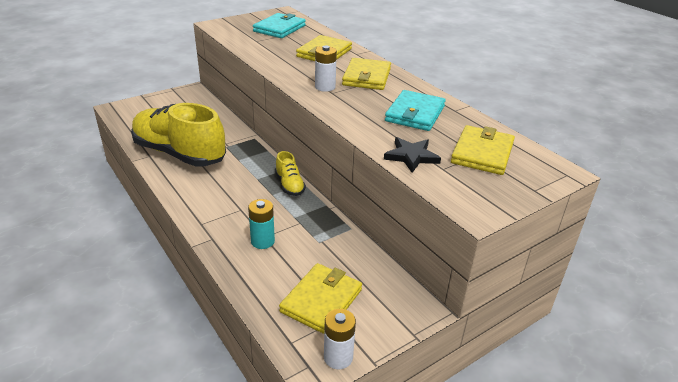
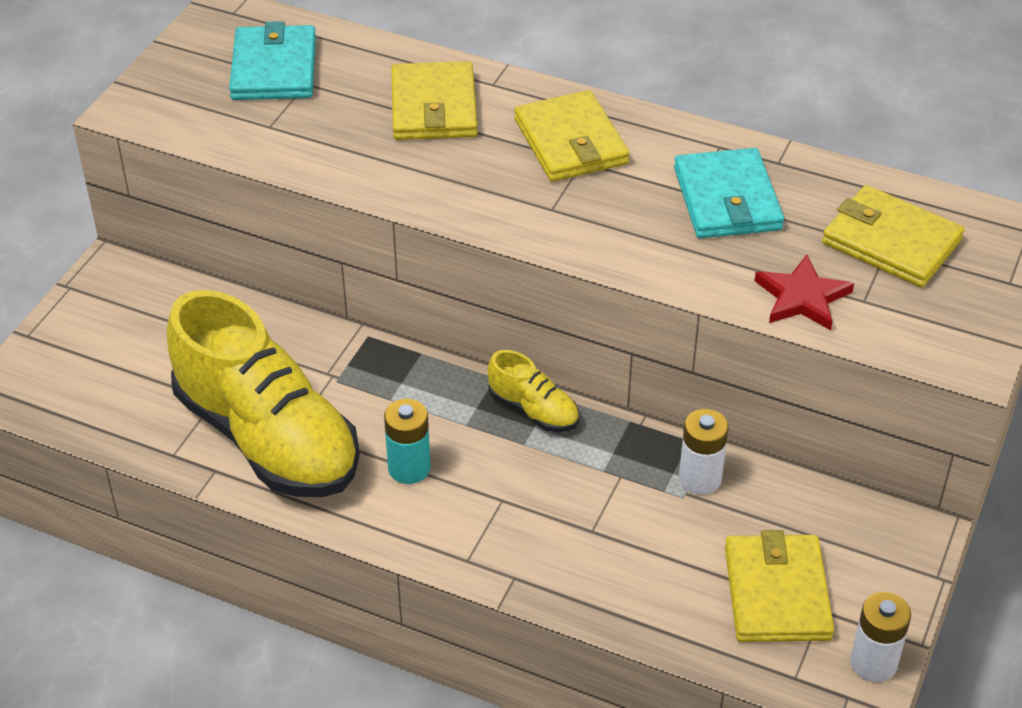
camera: 30 degrees left, 10 degrees up
yellow shoe [131,103,226,166] -> yellow shoe turned 135 degrees counterclockwise [167,290,360,497]
turquoise battery [248,199,275,249] -> turquoise battery moved to [384,399,431,484]
white battery [315,46,337,92] -> white battery moved to [679,409,729,495]
black star [384,137,441,173] -> red star [754,254,854,330]
yellow wallet [451,125,515,175] -> yellow wallet turned 45 degrees counterclockwise [822,185,965,288]

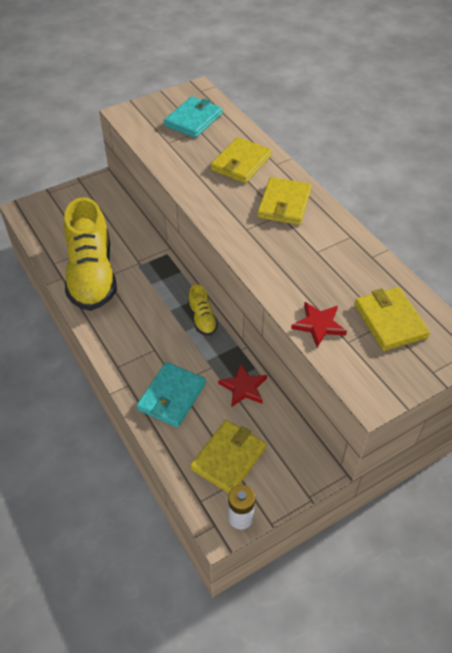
camera: 35 degrees right, 5 degrees up
turquoise battery [384,399,431,484] -> none
turquoise wallet [674,148,784,238] -> turquoise wallet moved to [136,362,206,428]
white battery [679,409,729,495] -> red star [218,363,267,407]

